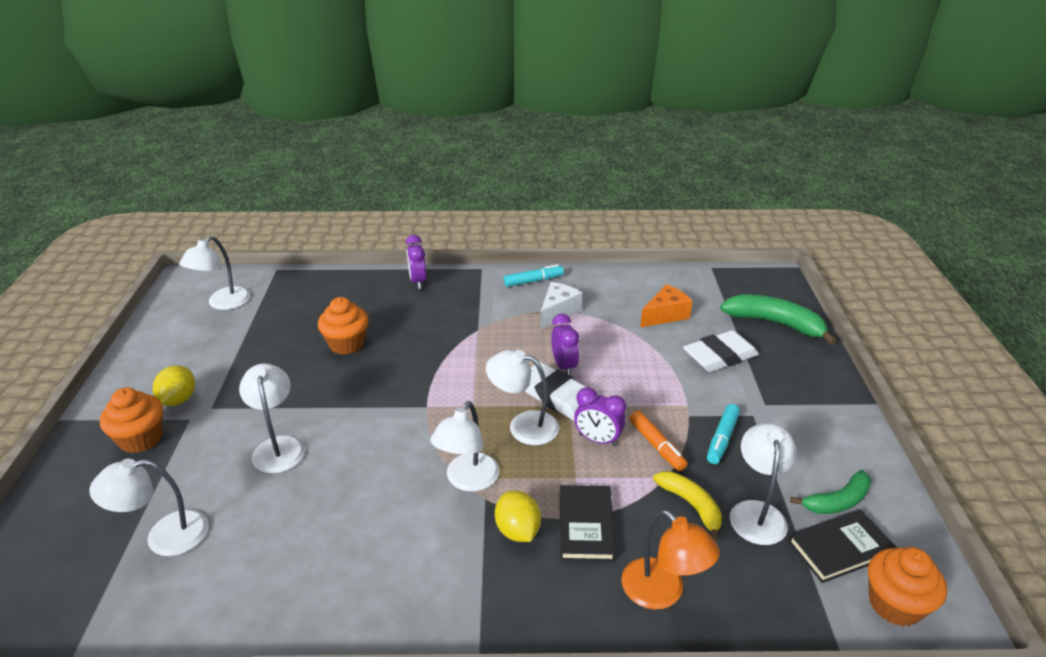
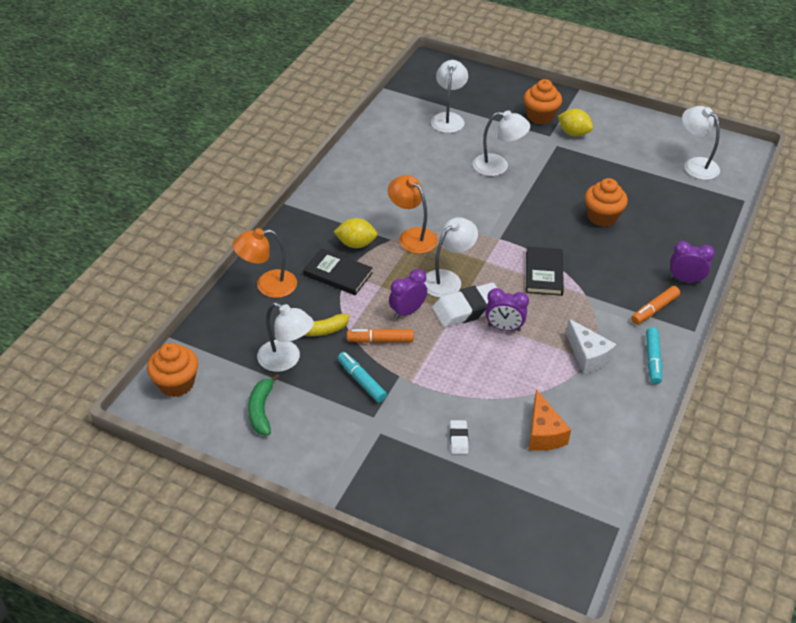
camera: 115 degrees right, 10 degrees up
white lamp [430,401,499,492] -> orange lamp [388,175,437,254]
white eraser [683,330,759,372] -> white eraser [450,420,468,454], size x0.49
green banana [720,294,837,345] -> none
black book [788,509,897,583] -> black book moved to [526,247,564,296]
none -> orange marker [631,286,680,324]

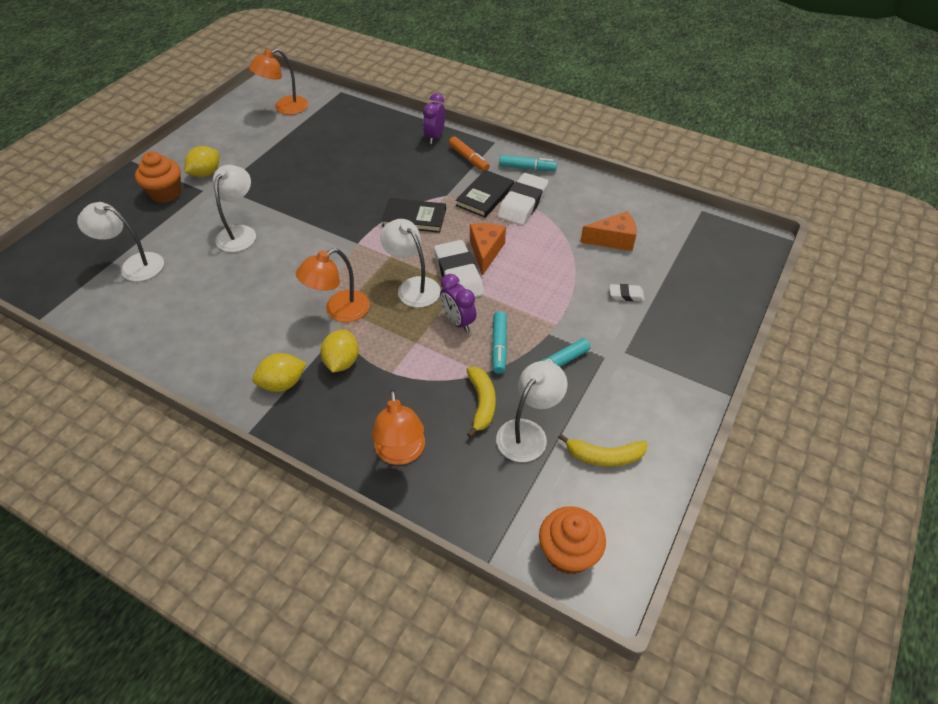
camera: 85 degrees left, 5 degrees up
green banana [248,374,280,435] -> yellow banana [558,434,647,467]
black book [303,248,373,295] -> black book moved to [456,170,514,218]
orange marker [347,329,414,343] -> turquoise marker [492,311,507,374]
purple clock [486,288,529,331] -> orange cheese [470,223,506,276]
white cheese [566,319,616,374] -> white eraser [497,173,549,225]
orange cupcake [585,178,628,227] -> none
white lamp [682,106,720,180] -> orange lamp [249,49,308,115]
none -> yellow lemon [252,353,307,392]

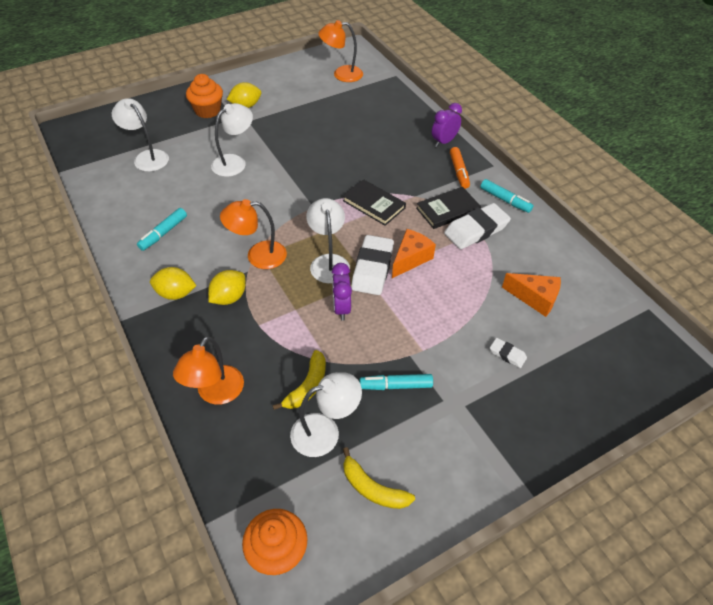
camera: 30 degrees right, 0 degrees up
turquoise marker [492,311,507,374] -> turquoise marker moved to [137,208,187,251]

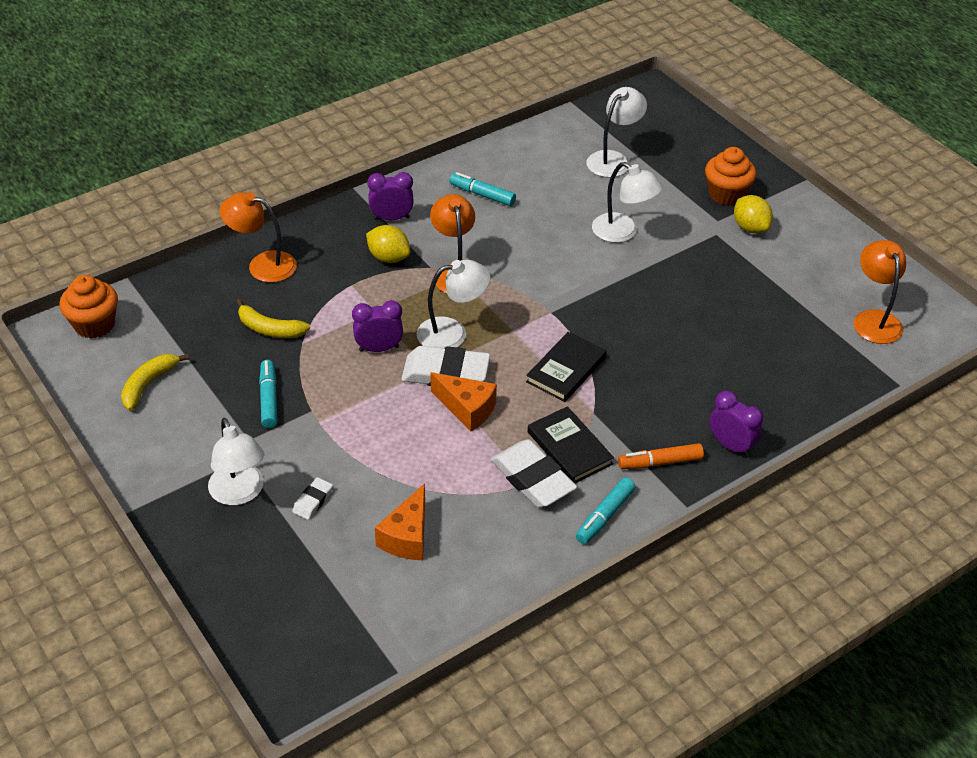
camera: 85 degrees right, 5 degrees down
yellow lemon [150,267,196,300] -> purple clock [367,172,414,220]
white lamp [290,372,362,457] -> white lamp moved to [208,418,264,506]

